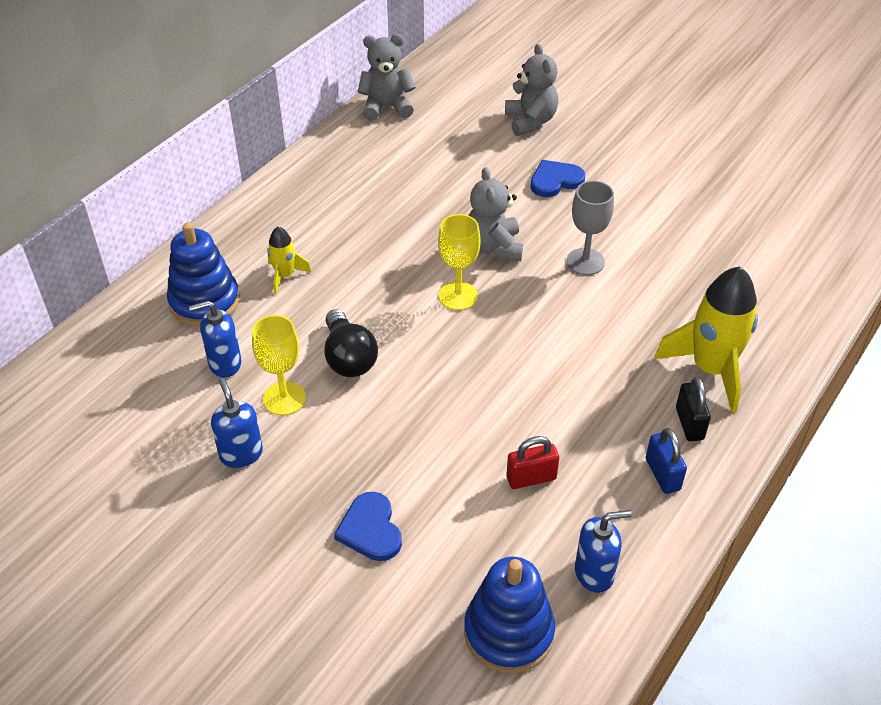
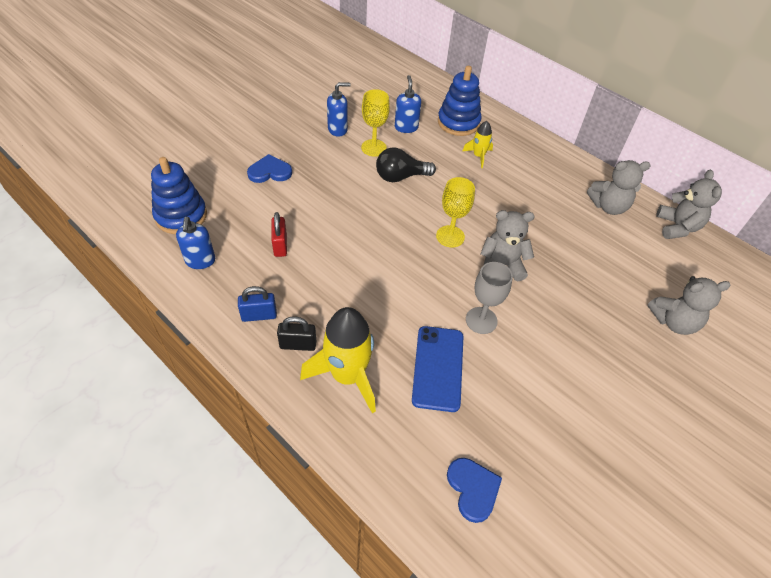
camera: 95 degrees right, 5 degrees up
blue heart [530,160,585,197] -> blue heart moved to [447,458,502,523]
none -> blue phone [412,326,464,412]
none -> grey teddy bear [587,160,651,215]

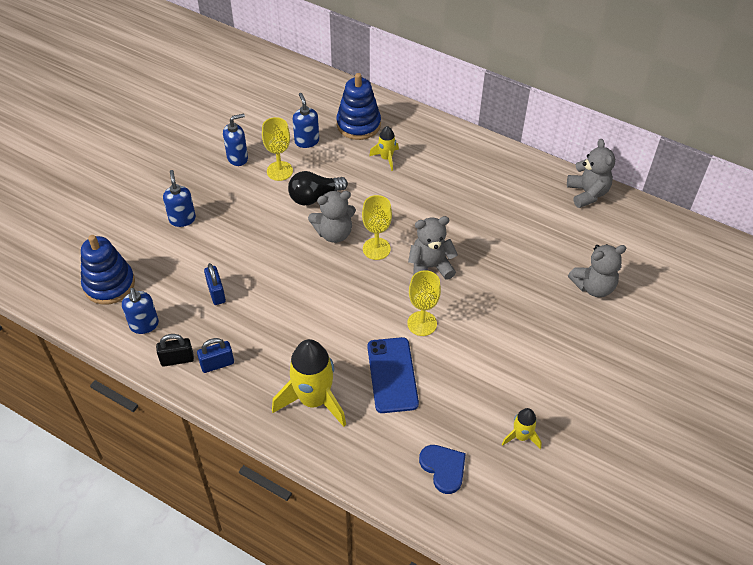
camera: 10 degrees left, 0 degrees up
blue heart [247,154,292,183] -> blue soap dispenser [163,170,196,227]
red padlock [271,212,287,257] -> blue padlock [204,263,226,305]
black padlock [277,316,316,351] -> black padlock moved to [156,334,194,366]
grey goblet [466,262,513,334] -> yellow goblet [407,270,441,336]
grey teddy bear [587,160,651,215] -> grey teddy bear moved to [308,191,356,243]
none -> yellow rocket [502,408,542,449]

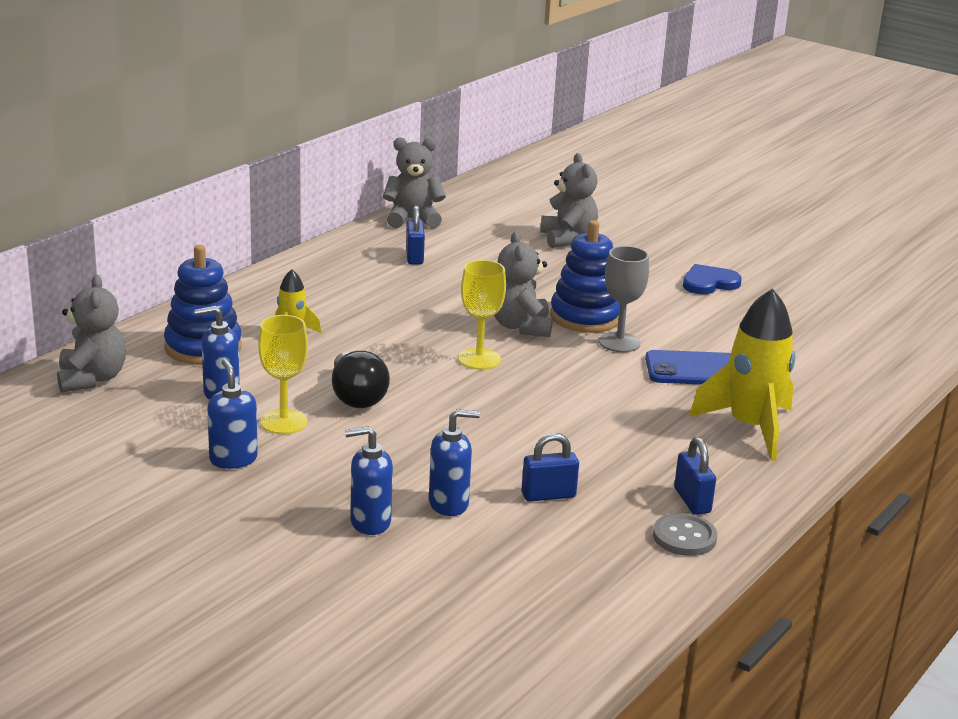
camera: 85 degrees left, 25 degrees down
blue stacking toy [81,235,135,305] -> blue stacking toy moved to [550,220,620,333]
blue soap dispenser [122,288,159,334] -> blue soap dispenser moved to [429,409,480,516]
black padlock [156,334,194,366] -> grey button [653,513,717,556]
grey teddy bear [308,191,356,243] -> grey teddy bear moved to [57,275,126,393]
yellow goblet [407,270,441,336] -> grey goblet [599,246,649,352]
blue heart [419,445,466,494] -> blue heart moved to [683,264,742,294]
yellow rocket [502,408,542,449] -> none
none -> blue padlock [406,205,425,264]

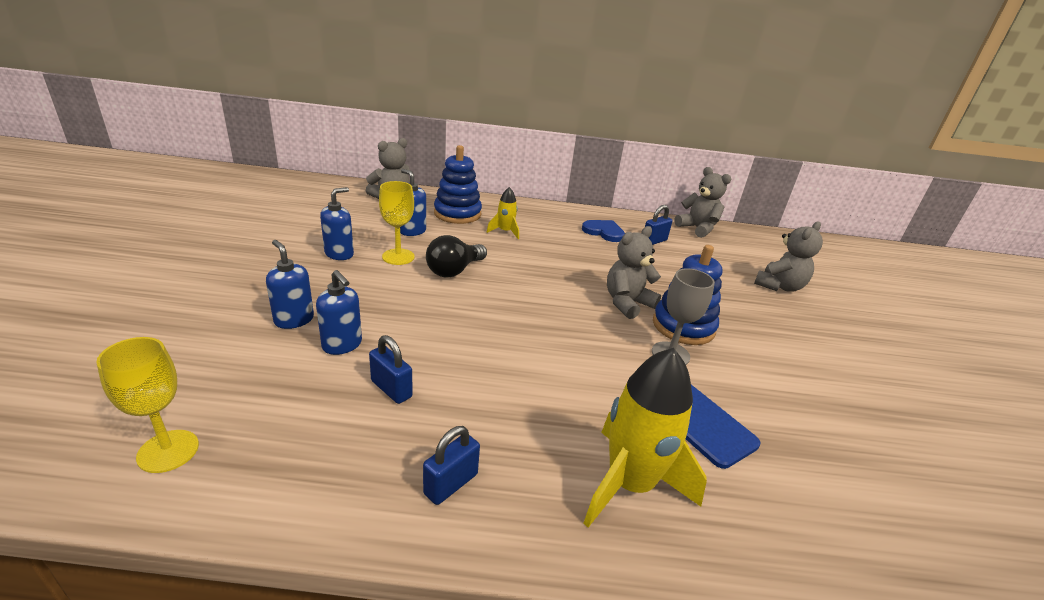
camera: 55 degrees right, 5 degrees up
yellow goblet [458,260,506,370] -> yellow goblet moved to [96,337,199,473]
grey button [653,513,717,556] -> none
blue heart [683,264,742,294] -> blue heart moved to [582,220,625,242]

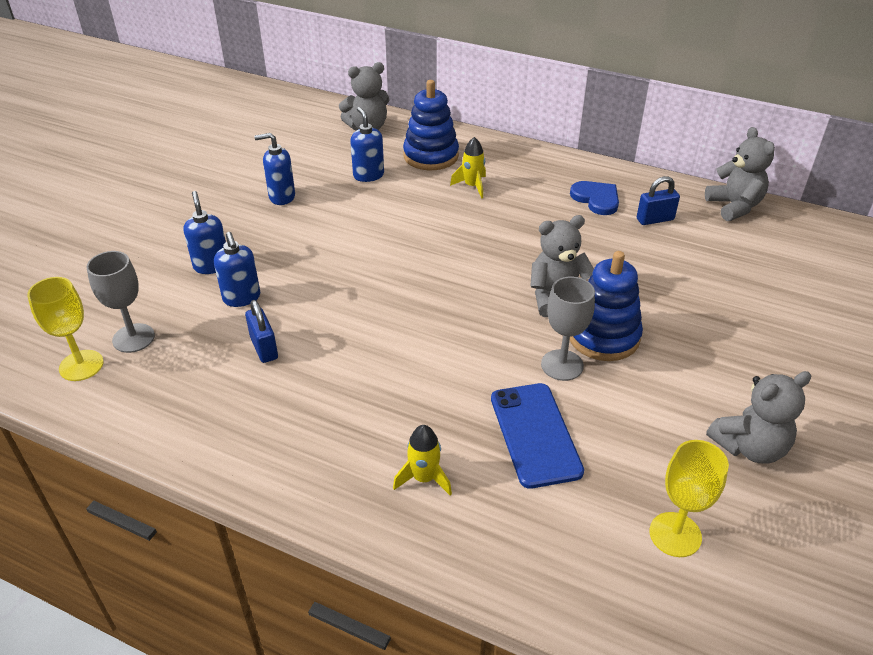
camera: 25 degrees right, 10 degrees up
blue soap dispenser [320,187,354,260] -> blue soap dispenser turned 150 degrees counterclockwise [254,133,295,205]
yellow goblet [379,181,415,265] -> yellow goblet moved to [649,440,729,557]
blue padlock [423,426,480,505] -> none
black light bulb [426,235,487,278] -> none
yellow rocket [583,348,707,528] -> yellow rocket [393,425,452,495], size x0.50
grey teddy bear [754,221,823,292] -> grey teddy bear moved to [706,371,811,463]
none -> grey goblet [86,251,155,353]

